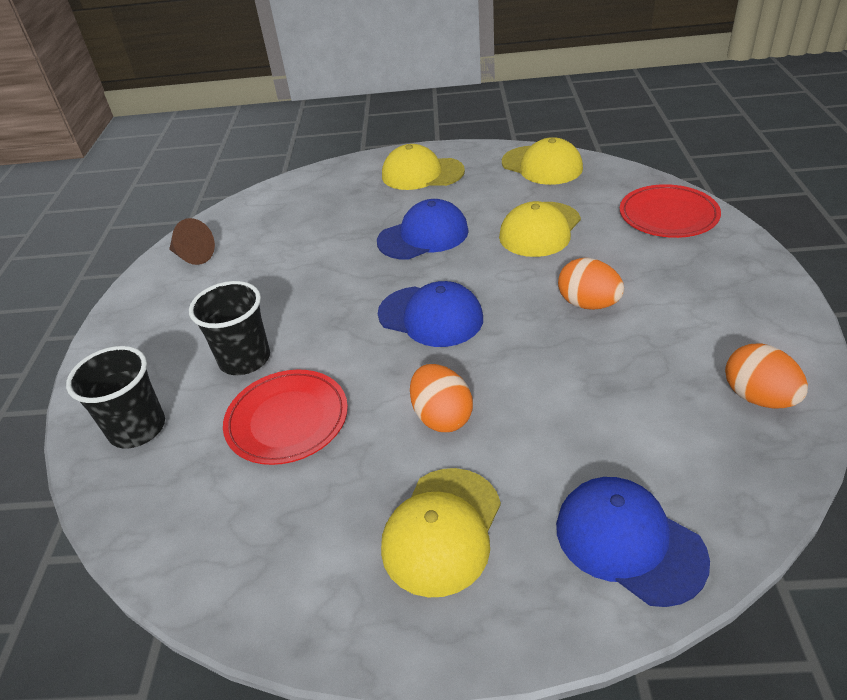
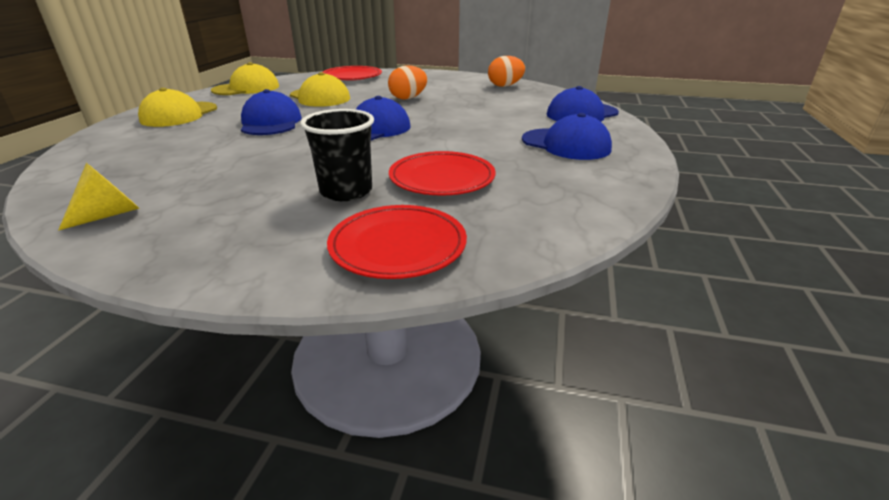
camera: 80 degrees left, 10 degrees down
black cup [66,346,165,448] -> red plate [327,205,467,279]
brown cone [169,218,215,265] -> yellow cone [59,163,140,230]
yellow cap [381,468,501,597] -> blue cap [522,113,612,160]
orange egg [410,364,473,432] -> none

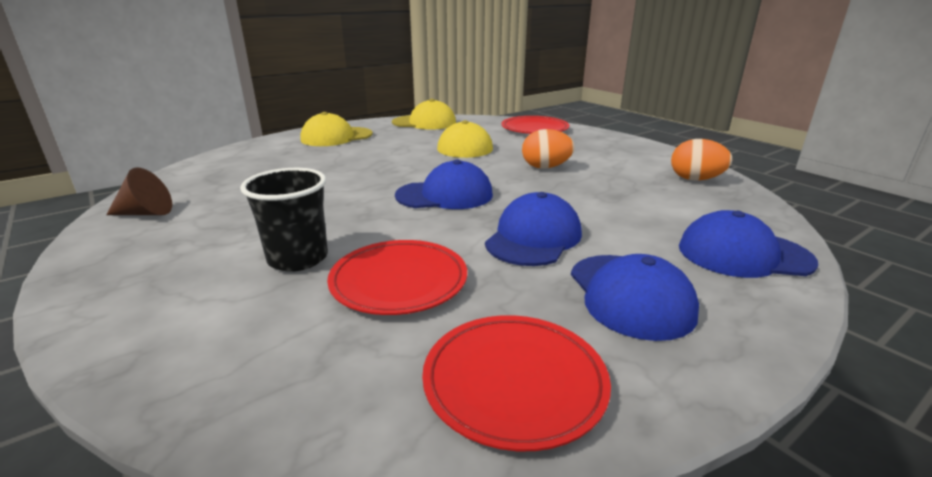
camera: 40 degrees right, 5 degrees down
yellow cone [59,163,140,230] -> brown cone [106,167,172,215]
blue cap [241,89,302,135] -> blue cap moved to [485,192,582,266]
red plate [327,205,467,279] -> red plate moved to [422,315,611,451]

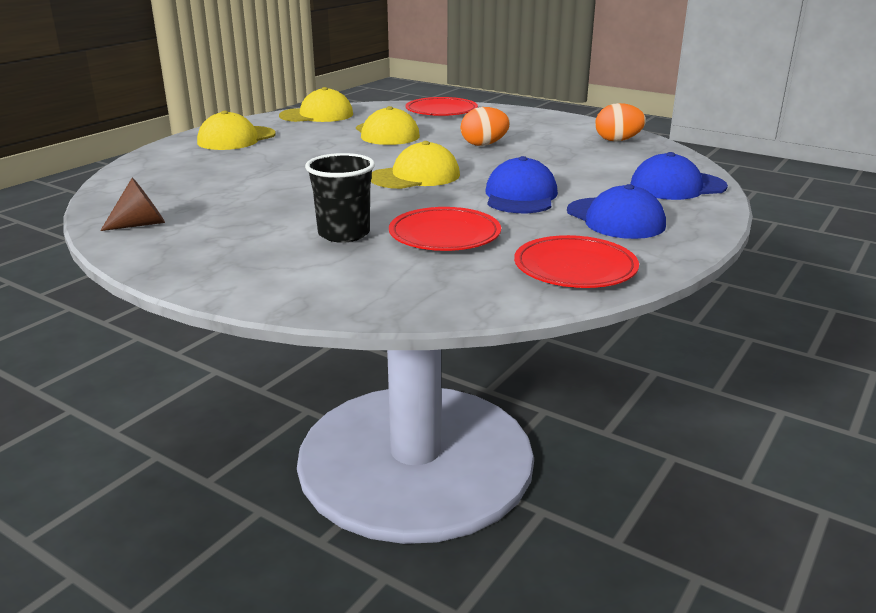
camera: 20 degrees left, 0 degrees up
blue cap [395,160,493,209] -> yellow cap [371,141,460,189]

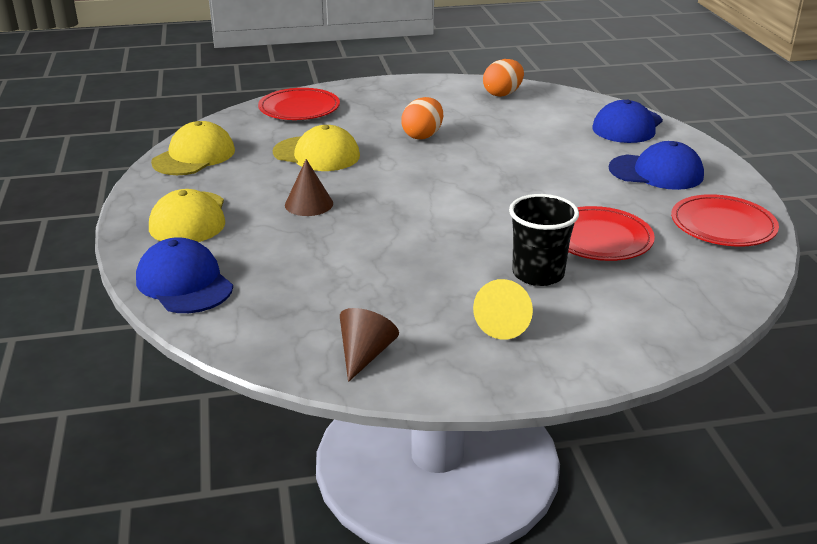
camera: 45 degrees left, 5 degrees up
yellow cap [371,141,460,189] -> none
blue cap [485,156,558,213] -> blue cap moved to [136,237,233,313]
none -> brown cone [285,159,333,216]
none -> yellow cone [473,279,533,340]

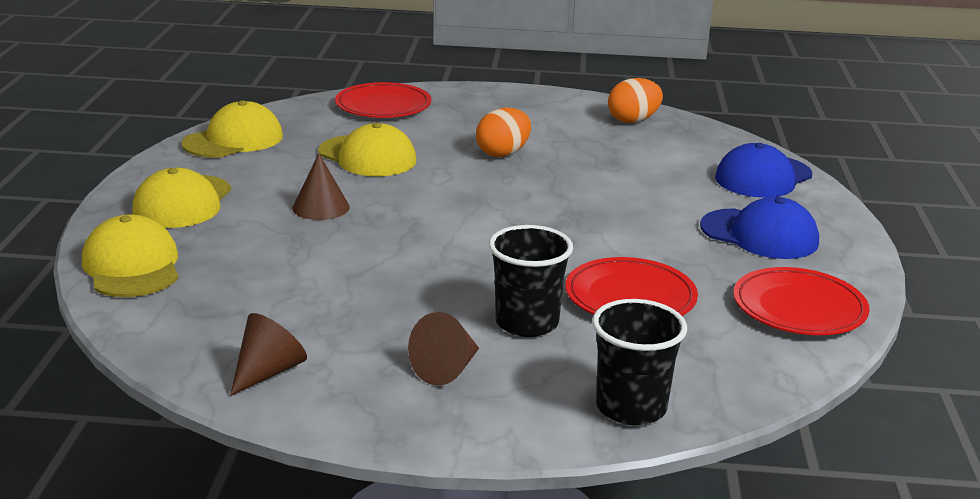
camera: 15 degrees right, 5 degrees down
blue cap [136,237,233,313] -> yellow cap [82,214,179,297]
yellow cone [473,279,533,340] -> brown cone [408,312,479,386]
none -> black cup [592,299,687,425]

